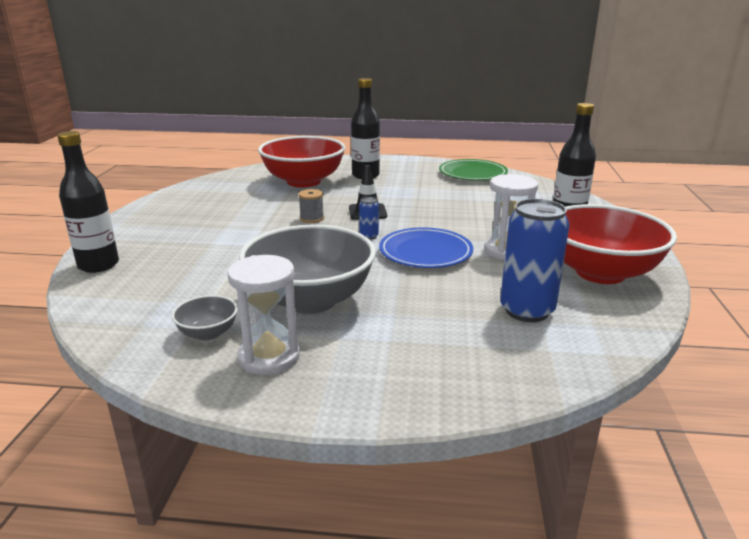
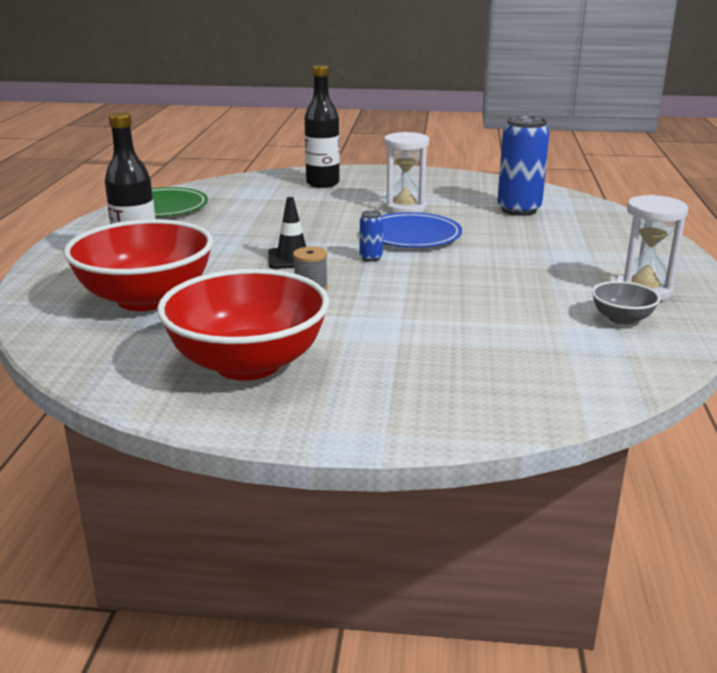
camera: 90 degrees left, 0 degrees up
black bottle [57,131,119,273] -> none
grey bowl [239,225,376,314] -> none
red bowl [564,204,677,284] -> red bowl moved to [157,269,329,381]

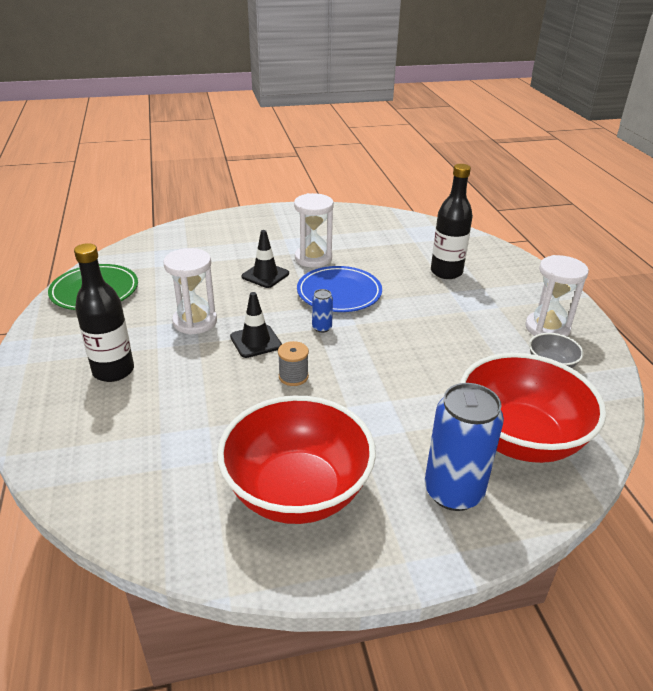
camera: 20 degrees left, 10 degrees up
red bowl [63,219,213,311] -> red bowl moved to [460,353,606,463]
black bottle [304,65,340,188] -> black bottle moved to [431,164,473,279]
blue can [497,116,550,216] -> blue can moved to [425,383,504,511]
none -> white hourglass [163,248,217,335]
none -> black traffic cone [242,230,289,288]

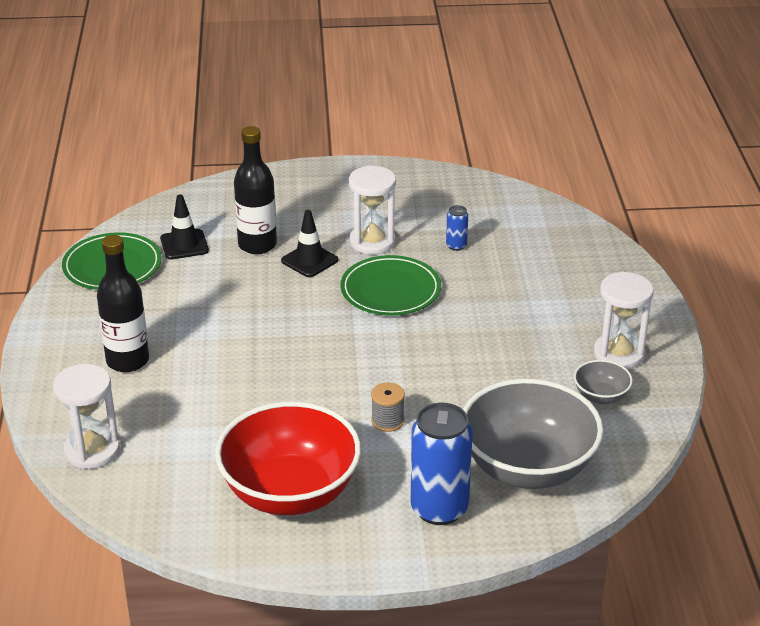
camera: 10 degrees right, 0 degrees up
white hourglass [163,248,217,335] -> white hourglass moved to [53,364,120,469]
black traffic cone [230,292,282,358] -> black traffic cone moved to [160,194,209,260]
grey spool [278,341,309,386] -> grey spool moved to [371,383,405,432]
blue plate [297,266,382,312] -> green plate [340,255,441,315]
blue can [312,289,333,333] -> blue can moved to [446,205,468,251]
black bottle [431,164,473,279] -> black bottle moved to [234,126,277,254]
red bowl [460,353,606,463] -> grey bowl [463,379,604,489]

